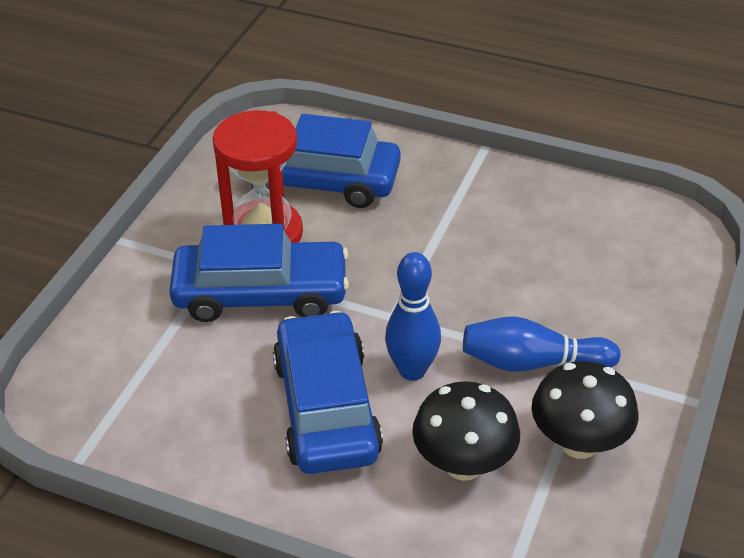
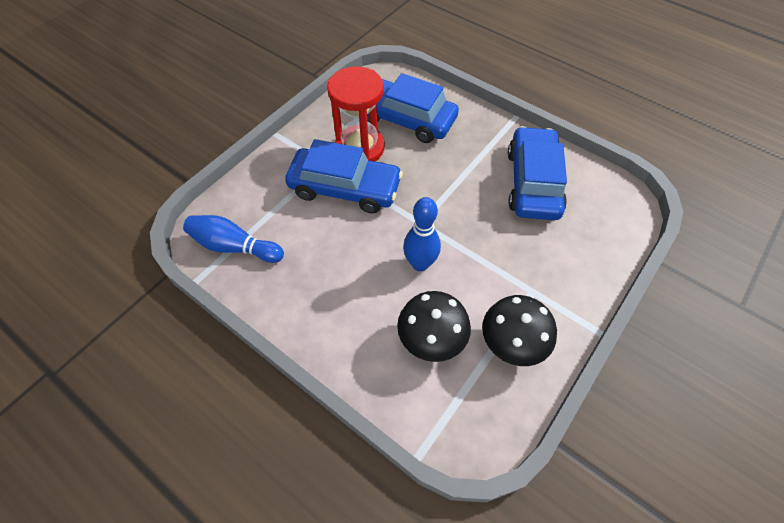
camera: 15 degrees right, 15 degrees up
blue car [273,311,383,474] -> blue car moved to [508,126,567,220]
blue bowling pin [463,316,621,372] -> blue bowling pin moved to [183,215,284,263]

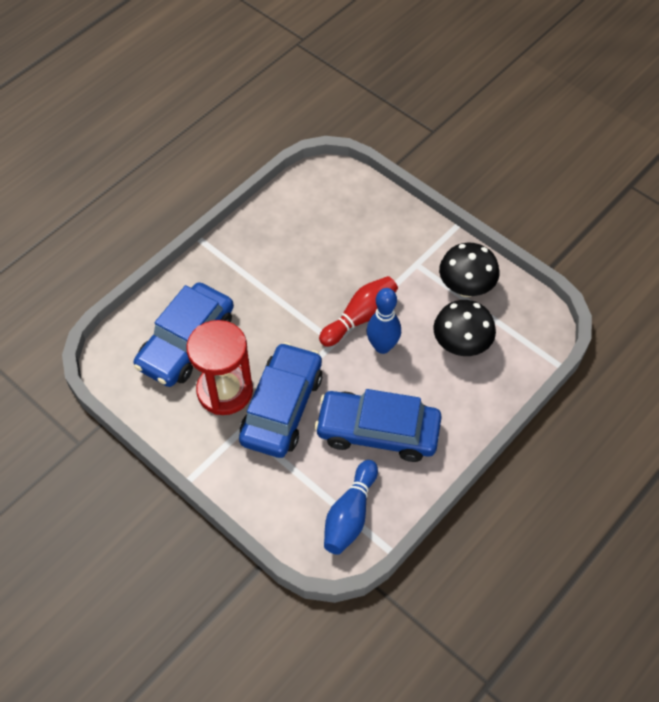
camera: 85 degrees left, 0 degrees up
blue car [508,126,567,220] -> blue car moved to [315,389,442,462]
none -> red bowling pin [319,276,398,347]

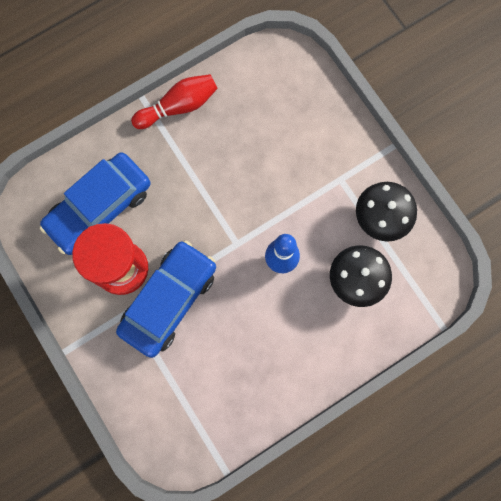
camera: 15 degrees right, 20 degrees up
blue car [315,389,442,462] -> none
red bowling pin [319,276,398,347] -> red bowling pin moved to [131,74,218,129]
blue bowling pin [324,460,378,555] -> none

